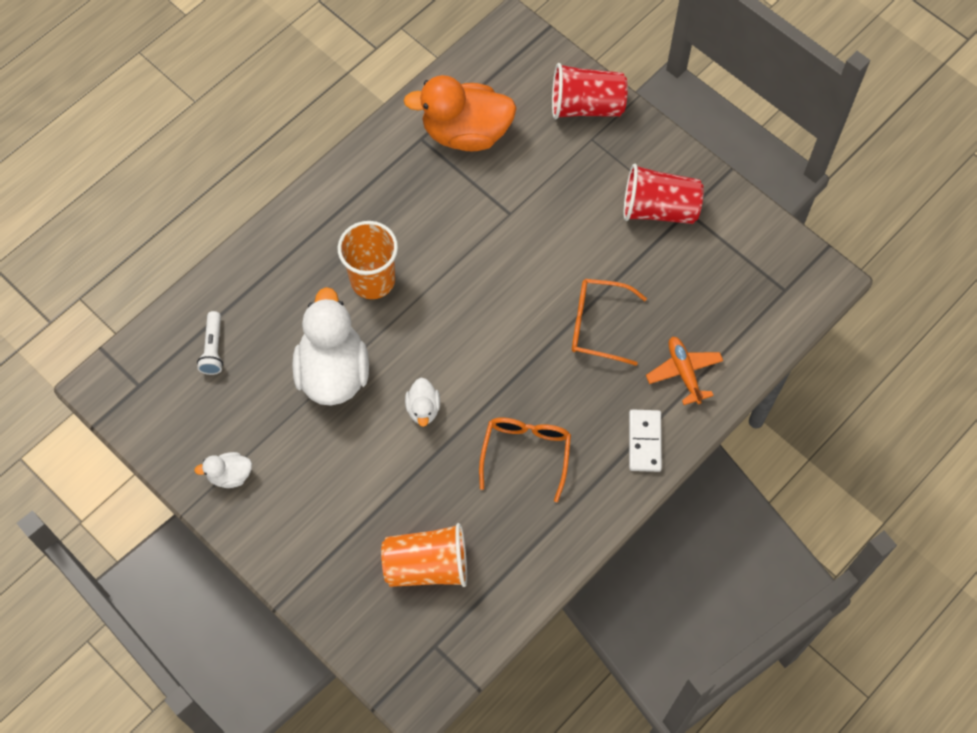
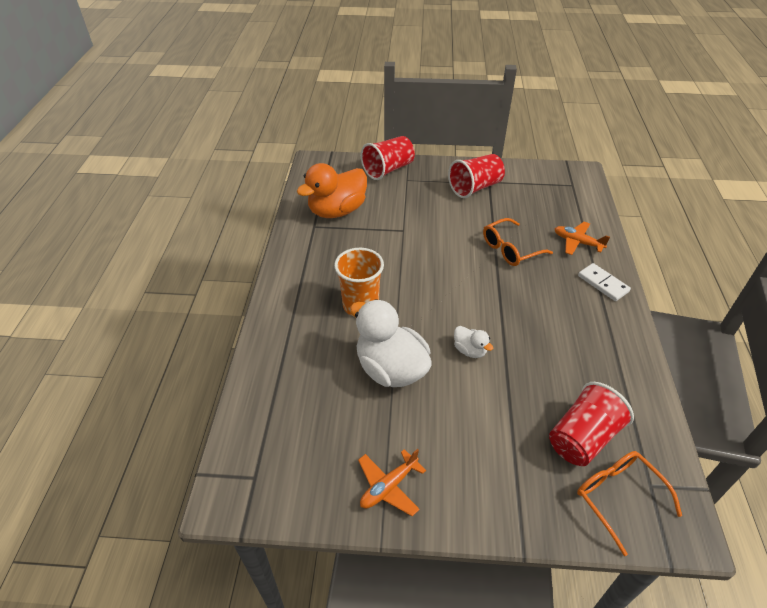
camera: 40 degrees left, 20 degrees down
white duck [194,452,252,488] -> orange plane [358,449,426,516]
white flashlight [197,311,223,375] -> none
orange cup [381,523,467,587] -> red cup [549,382,634,466]
orange glasses [479,418,571,502] -> orange glasses moved to [577,451,682,556]

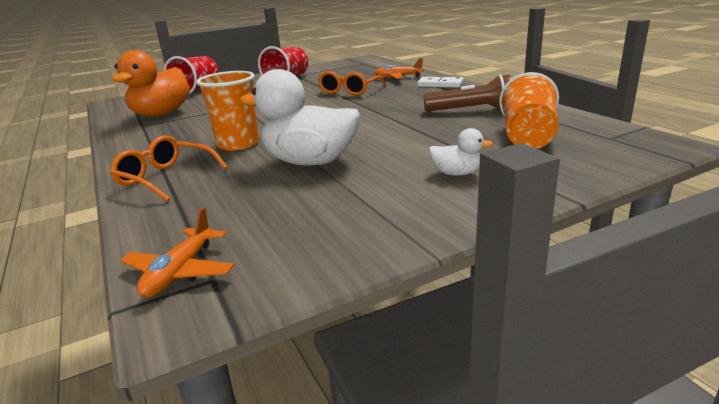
camera: 30 degrees left, 20 degrees down
orange plane [358,449,426,516] -> orange plane moved to [120,207,234,298]
white duck [454,326,493,358] -> white duck moved to [429,128,493,176]
red cup [549,382,634,466] -> orange cup [499,72,559,149]
orange glasses [577,451,682,556] -> orange glasses moved to [109,135,228,202]
none -> brown flashlight [423,74,512,112]

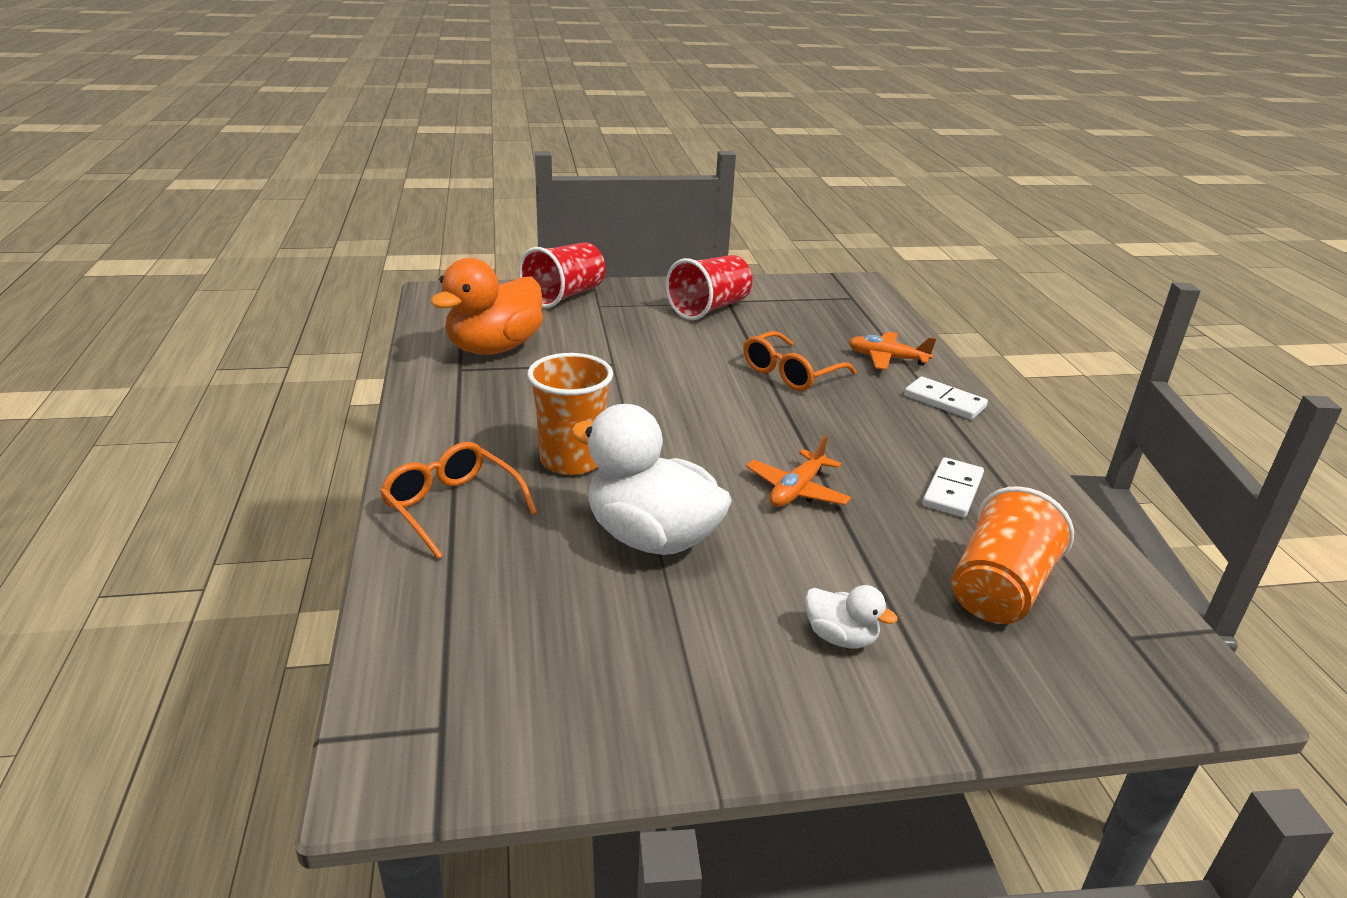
camera: 15 degrees right, 5 degrees up
orange plane [120,207,234,298] -> orange plane moved to [746,435,851,507]
brown flashlight [423,74,512,112] -> white domino [922,457,984,517]

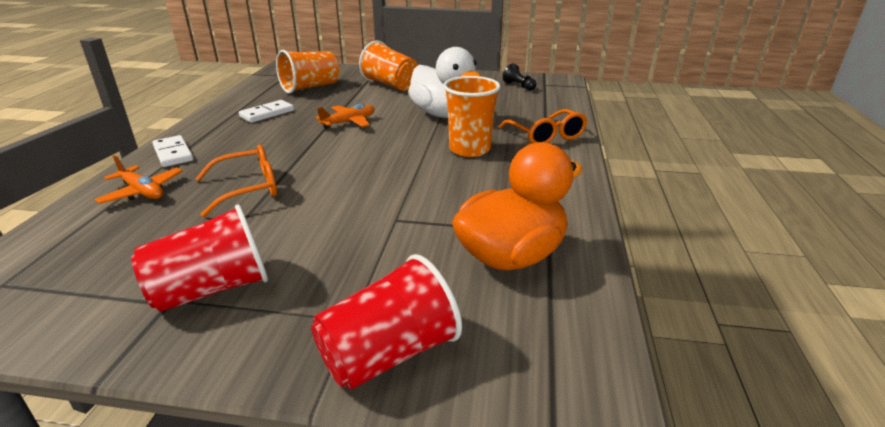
camera: 160 degrees left, 0 degrees up
white duck [805,585,898,648] -> orange cup [359,41,418,91]
none -> black pawn [503,63,537,91]

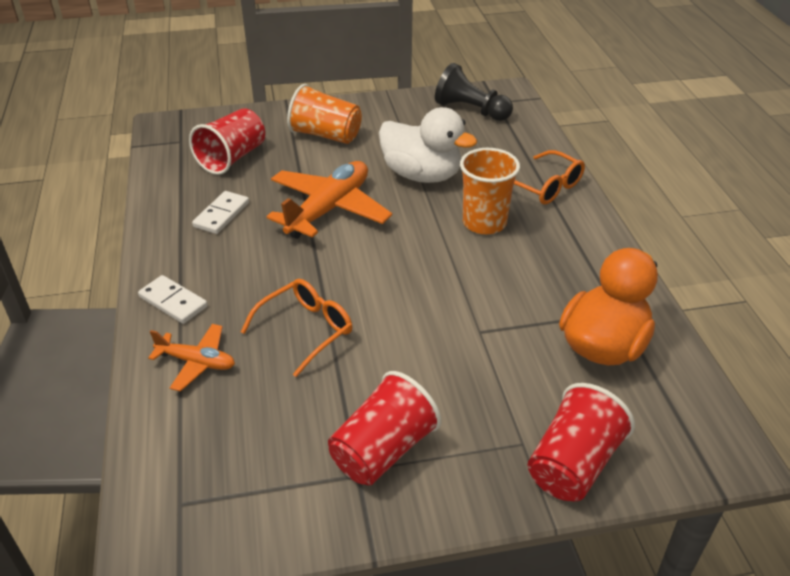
camera: 20 degrees left, 10 degrees up
orange cup [276,50,339,94] -> red cup [189,108,265,175]
orange plane [316,104,375,129] -> orange plane [267,161,392,239], size x1.84
black pawn [503,63,537,91] -> black pawn [435,63,513,121], size x1.82

